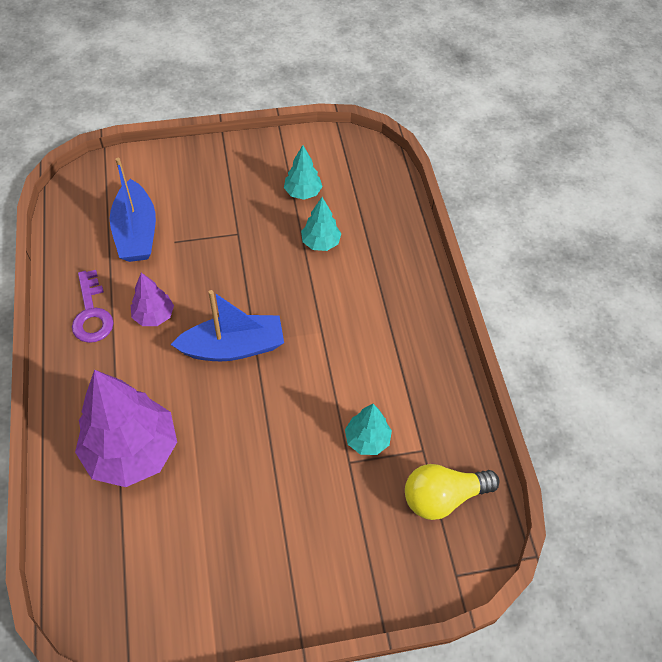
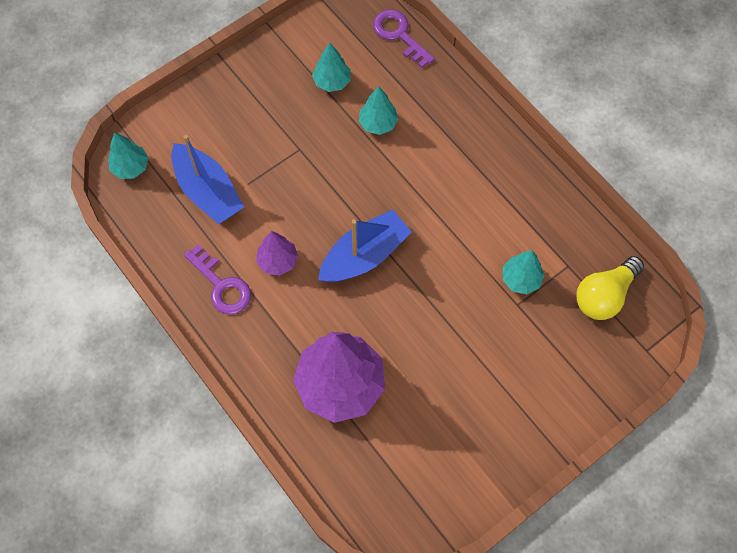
camera: 25 degrees left, 10 degrees up
none -> turquoise tree [108,132,149,179]
none -> purple key [373,9,435,68]

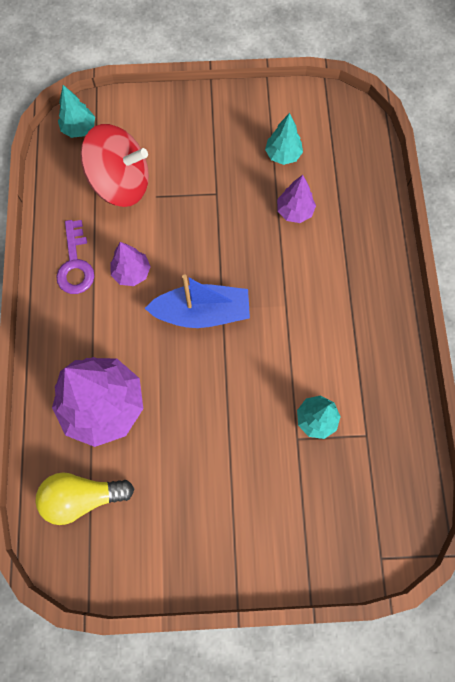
camera: 35 degrees right, 5 degrees up
blue boat [171,135,244,224] -> red spinning top [80,124,149,207]
turquoise tree [359,86,398,135] -> purple tree [277,175,316,223]
purple key [373,9,435,68] -> none
yellow light bulb [576,256,644,320] -> yellow light bulb moved to [35,473,134,525]

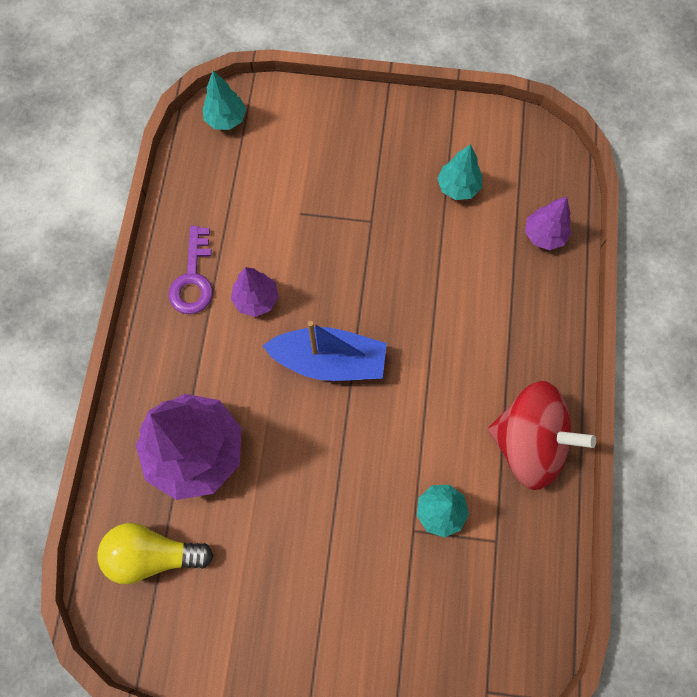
camera: 10 degrees right, 0 degrees up
red spinning top [80,124,149,207] -> red spinning top moved to [488,381,596,490]
purple tree [277,175,316,223] -> purple tree moved to [525,196,572,250]

